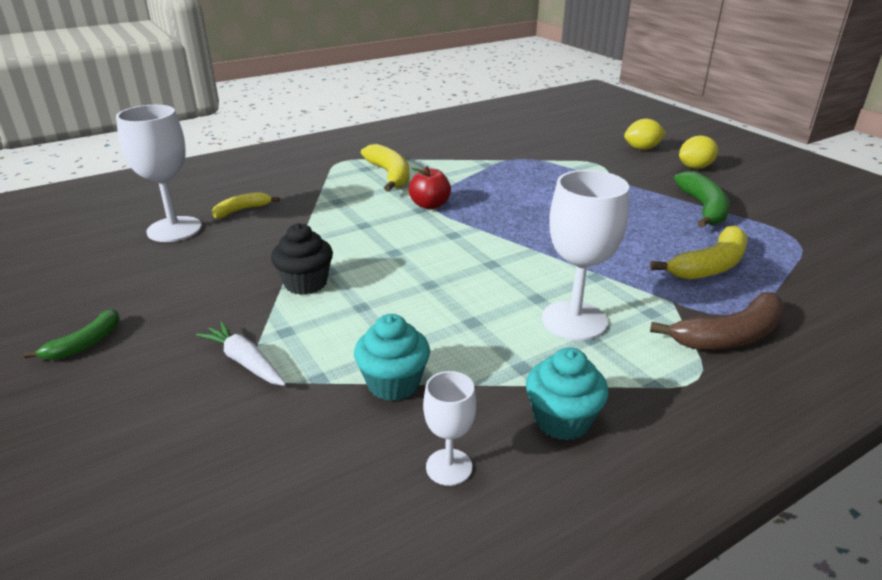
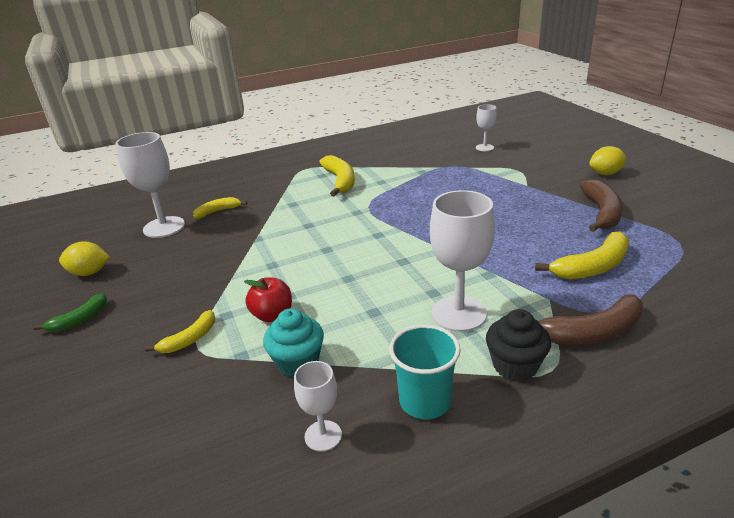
camera: 10 degrees right, 0 degrees up
white carrot [196,321,286,386] -> yellow banana [145,310,215,353]
black cupcake [271,223,333,295] -> black cupcake moved to [486,309,551,381]
red apple [409,166,451,209] -> red apple moved to [244,277,292,322]
turquoise cupcake [526,347,609,440] -> turquoise cup [389,324,461,419]
yellow lemon [624,119,666,150] -> yellow lemon moved to [59,241,110,276]
green banana [674,171,730,228] -> brown banana [580,179,623,232]
none -> white goblet [476,104,497,151]

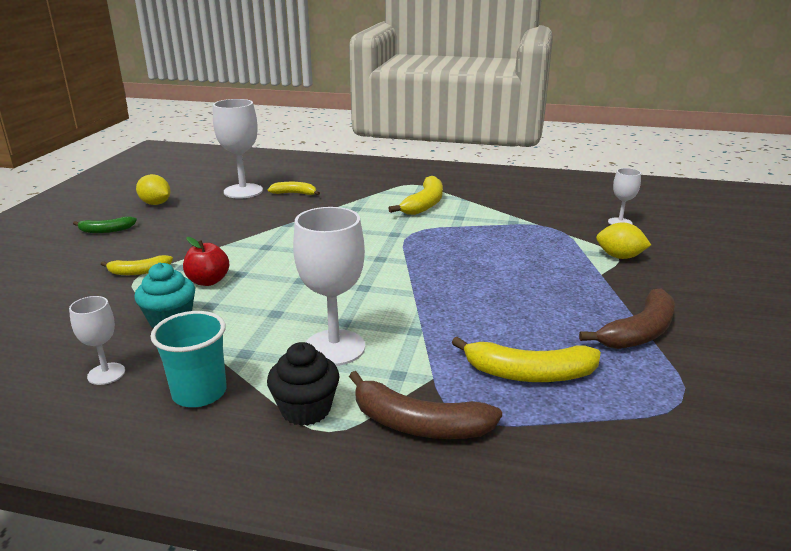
camera: 35 degrees right, 5 degrees down
yellow lemon [589,146,627,175] -> yellow lemon moved to [596,222,651,259]

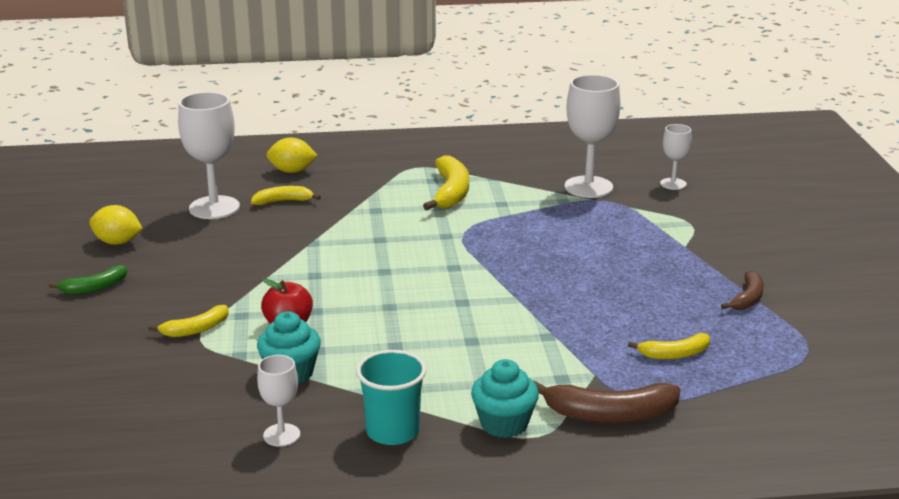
camera: 20 degrees left, 0 degrees up
black cupcake [267,342,339,426] -> turquoise cupcake [471,359,539,438]
white goblet [293,207,365,366] -> white goblet moved to [565,75,620,198]
yellow banana [452,337,601,382] -> yellow banana [628,333,710,359], size x0.60
brown banana [579,288,675,349] -> brown banana [721,271,764,310], size x0.60
yellow lemon [596,222,651,259] -> yellow lemon moved to [266,137,318,173]

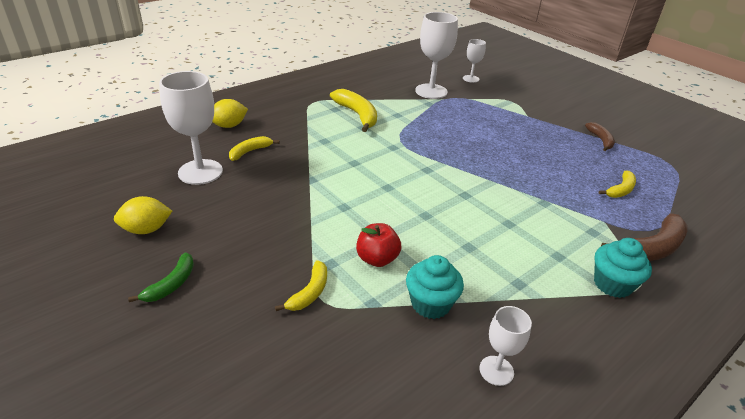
camera: 35 degrees left, 10 degrees up
turquoise cup [356,350,427,445] -> none

